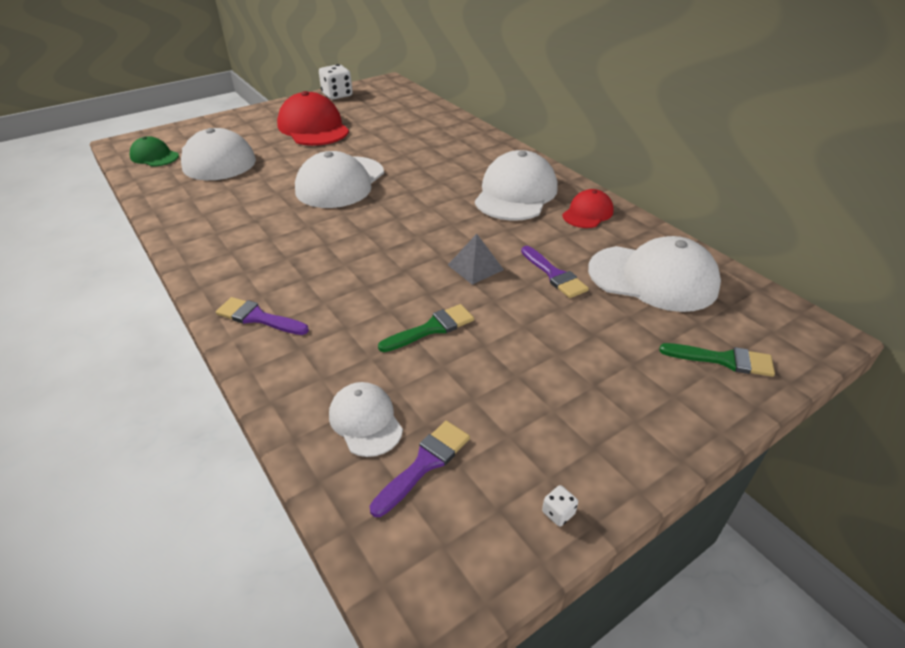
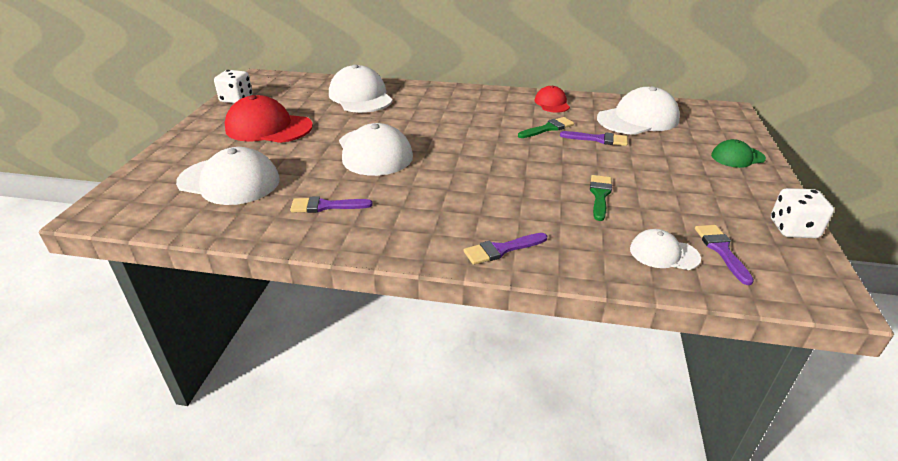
camera: 45 degrees left, 5 degrees down
green cap [129,136,179,167] -> green cap moved to [711,139,766,168]
grey pyramid [448,234,504,285] -> none
white cap [475,150,558,221] -> white cap moved to [329,64,393,113]
white dice [542,485,578,526] -> white dice [771,188,834,238], size x2.36
green brush [659,343,775,377] -> green brush moved to [518,117,574,138]
none -> purple brush [290,196,373,213]

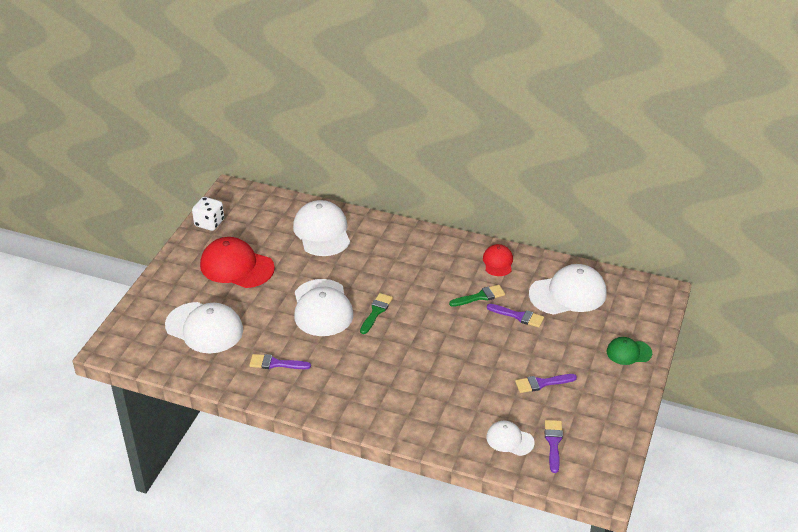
camera: 10 degrees right, 5 degrees up
purple brush [464,233,547,265] -> purple brush moved to [515,374,577,393]
green brush [590,175,612,221] -> green brush moved to [360,293,393,334]
white dice [771,188,834,238] -> none

